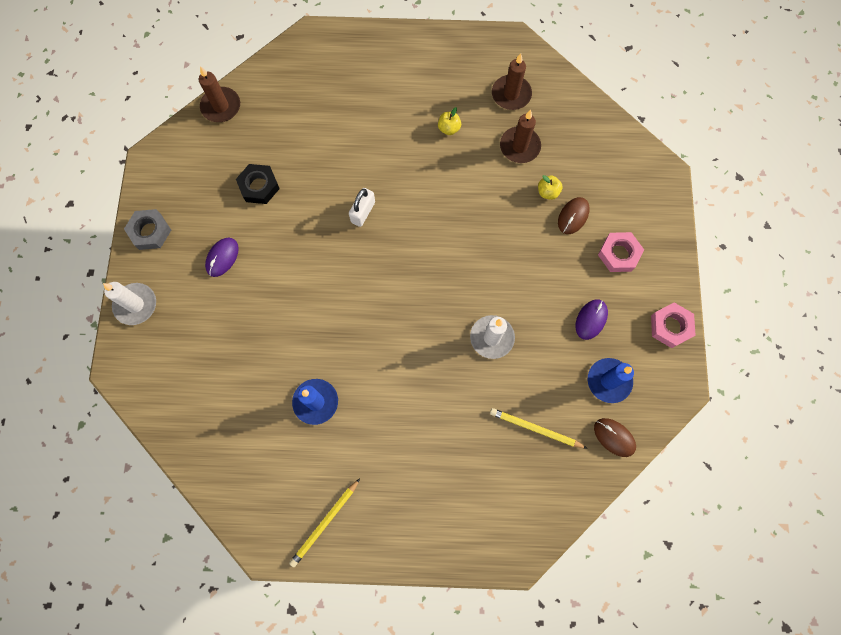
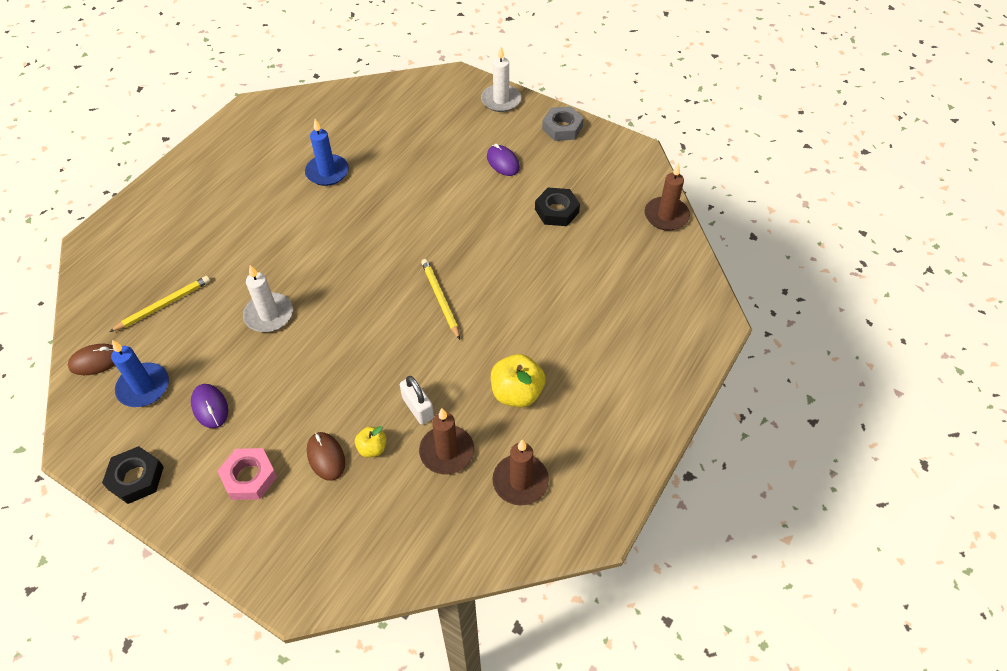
camera: 120 degrees right, 20 degrees down
yellow pencil [289,479,360,567] -> yellow pencil moved to [421,259,460,340]
white padlock [349,188,375,227] -> white padlock moved to [400,376,434,425]
yellow apple [438,107,461,135] -> yellow apple [491,354,545,407], size x1.80
pink nut [651,303,696,348] -> black nut [102,446,164,504]

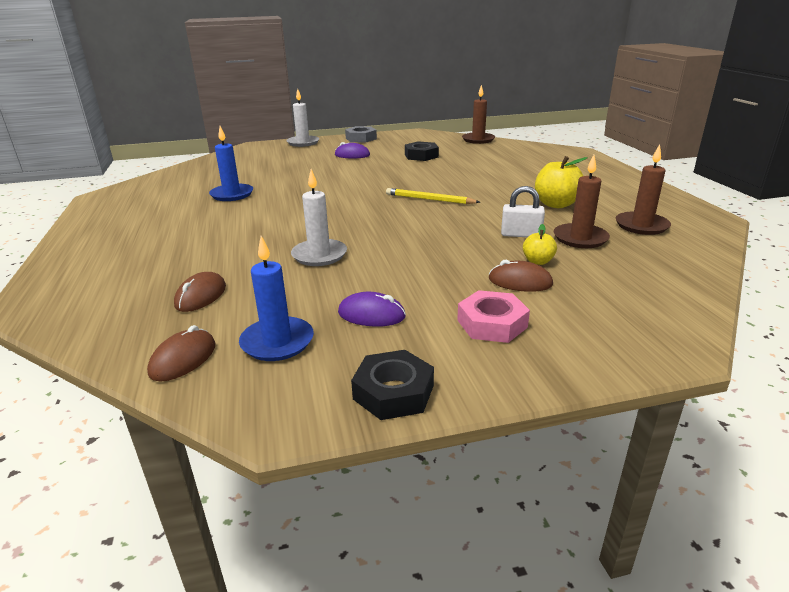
camera: 45 degrees left, 25 degrees down
yellow pencil [109,276,210,332] -> brown mouse [174,272,226,312]

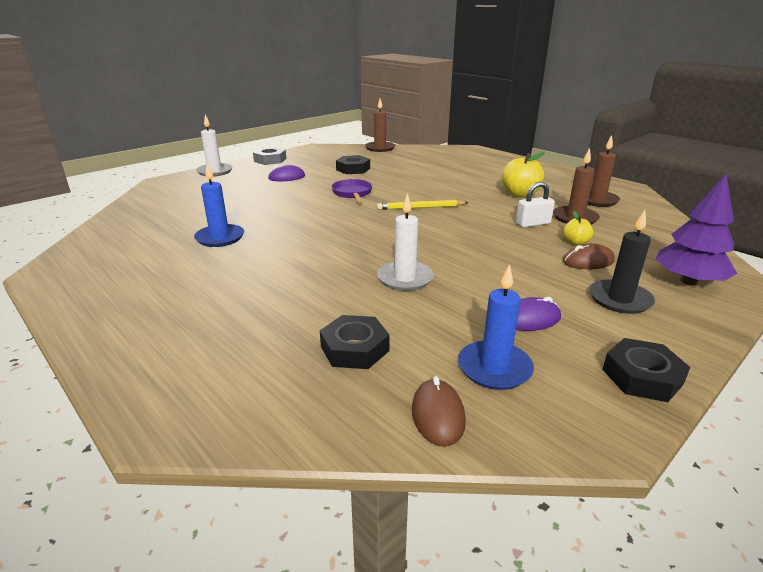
camera: 30 degrees left, 0 degrees up
brown mouse [174,272,226,312] -> black nut [320,315,390,369]
pink nut [457,290,530,343] -> black candle [589,210,655,314]
none -> purple pan [331,179,372,202]
none -> purple tree [655,174,737,285]

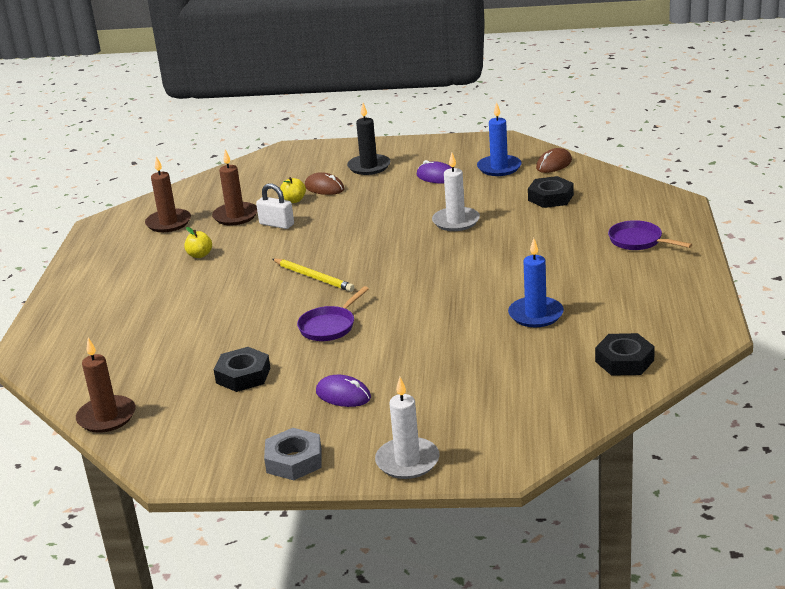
camera: 130 degrees left, 0 degrees up
yellow apple [502,152,545,198] -> yellow apple [184,227,212,258], size x0.55
black nut [602,338,690,402] -> black nut moved to [595,333,655,376]
purple tree [655,174,737,285] -> none
none -> purple pan [608,220,692,250]

